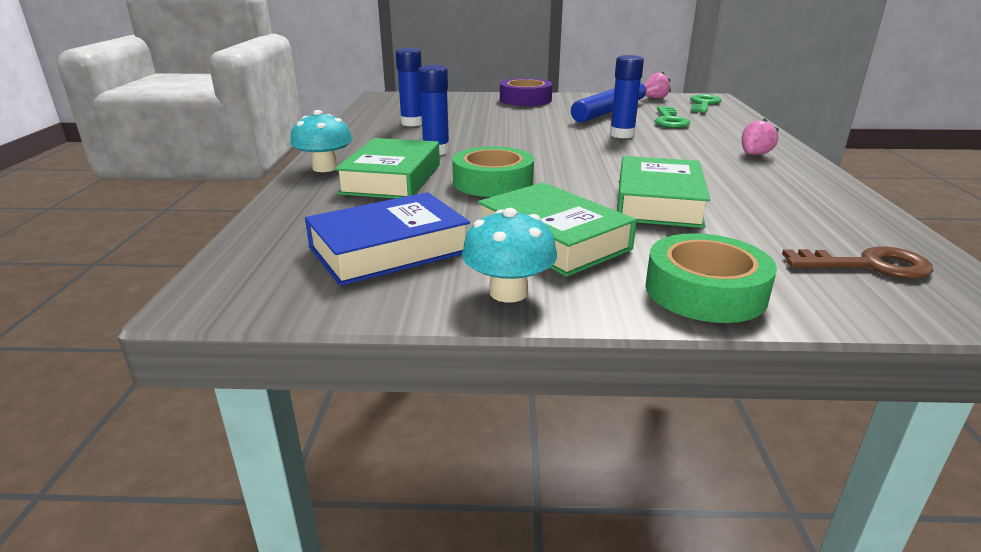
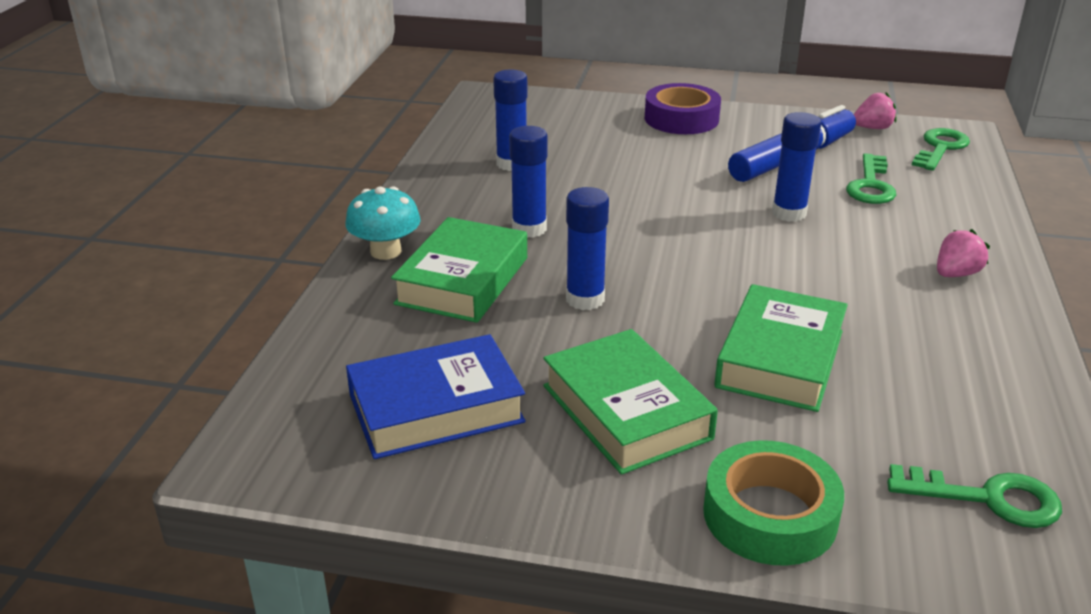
camera: 10 degrees right, 5 degrees up
green tape [452,146,534,197] -> blue glue stick [566,187,609,310]
turquoise mushroom [462,208,557,303] -> none
brown key [782,246,933,279] -> green key [887,464,1062,528]

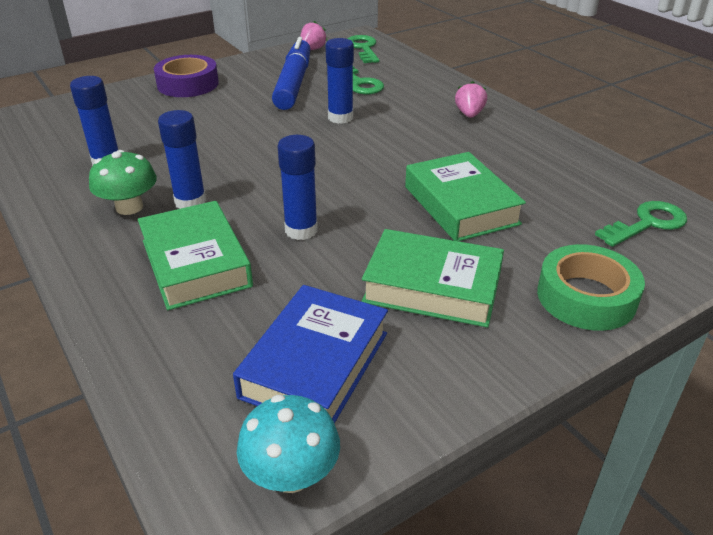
camera: 45 degrees left, 5 degrees up
turquoise mushroom [345,186,421,260] -> turquoise mushroom moved to [237,395,340,493]
none -> green mushroom [89,150,157,215]

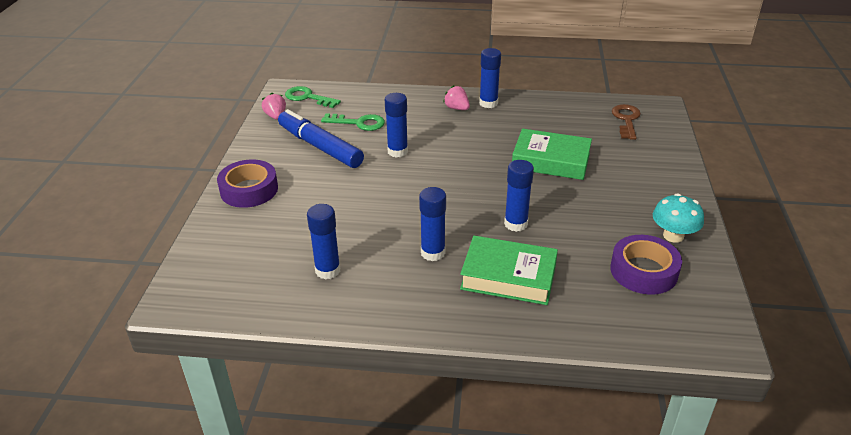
camera: 50 degrees left, 0 degrees up
green mushroom [89,150,157,215] -> none
blue book [233,285,388,423] -> purple tape [610,235,682,295]
turquoise mushroom [237,395,340,493] -> turquoise mushroom moved to [653,193,704,243]
green book [362,229,504,328] -> none
green tape [537,244,645,331] -> none
green key [595,201,687,247] -> brown key [612,104,641,140]
none -> blue glue stick [479,48,501,108]

